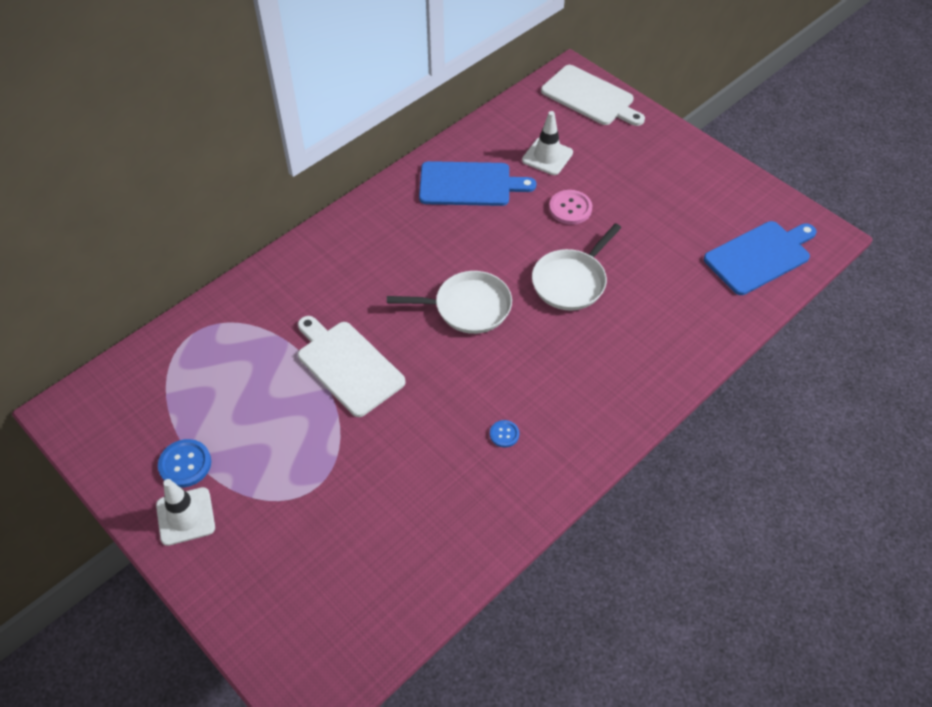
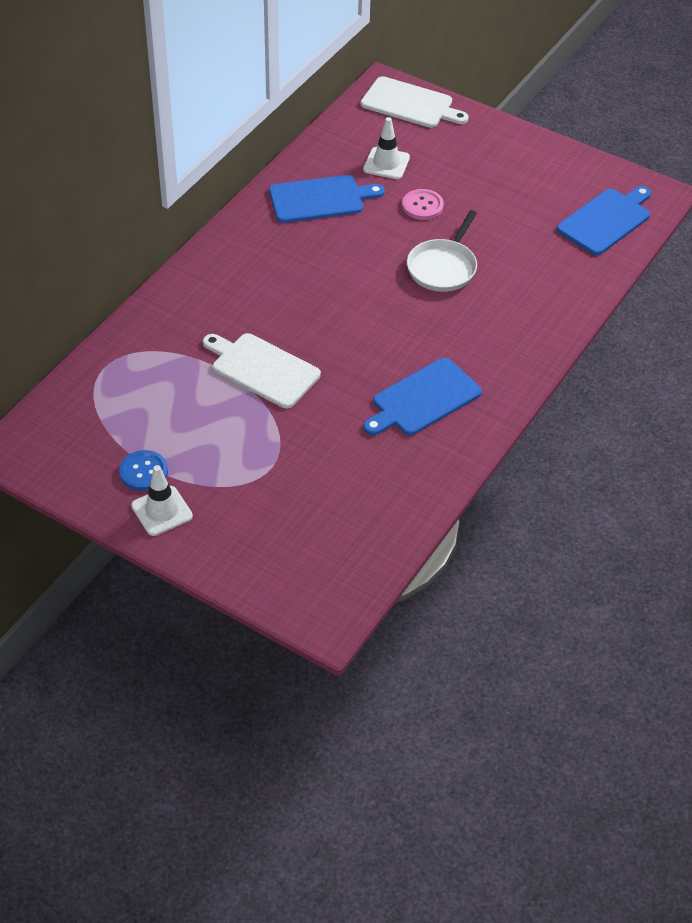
camera: 15 degrees left, 5 degrees down
white pan [387,271,512,334] -> none
blue button [490,420,519,447] -> blue cutting board [363,358,482,435]

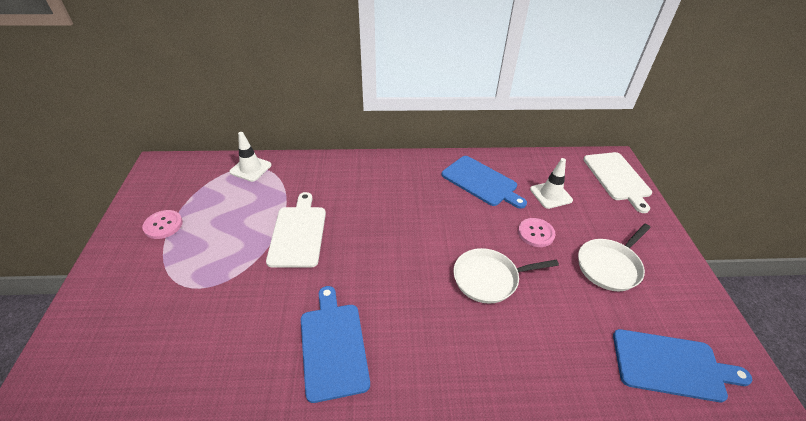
camera: 55 degrees right, 5 degrees down
blue button [119,450,168,491] -> pink button [142,210,183,239]
white traffic cone [131,465,193,536] -> white traffic cone moved to [229,132,272,182]
blue cutting board [363,358,482,435] -> blue cutting board turned 60 degrees clockwise [301,286,370,403]
none -> white pan [578,224,651,291]

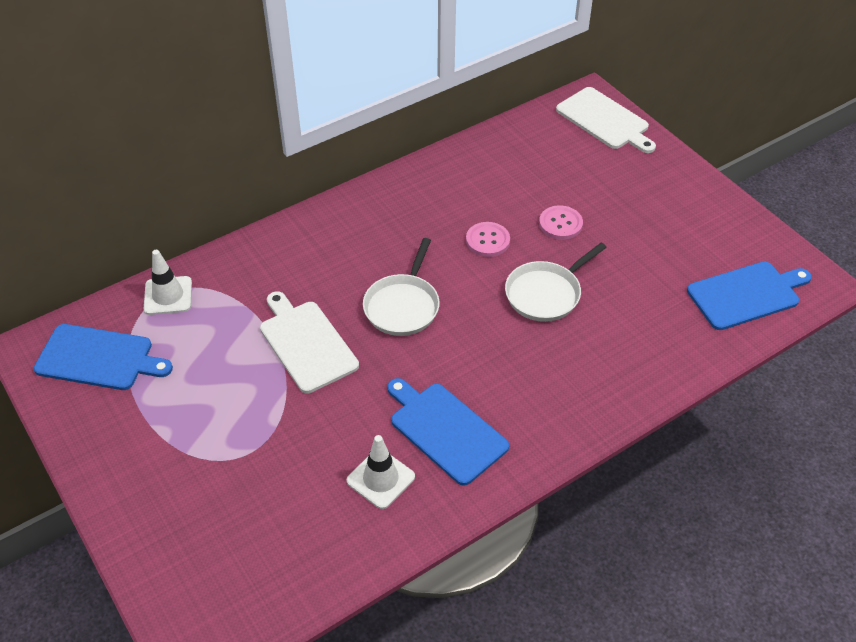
camera: 30 degrees left, 5 degrees up
pink button [142,210,183,239] -> pink button moved to [466,222,510,257]
blue cutting board [442,156,527,209] -> blue cutting board moved to [34,324,173,390]
white traffic cone [530,158,573,209] -> white traffic cone moved to [347,435,415,509]
white pan [578,224,651,291] -> white pan moved to [363,238,440,336]

